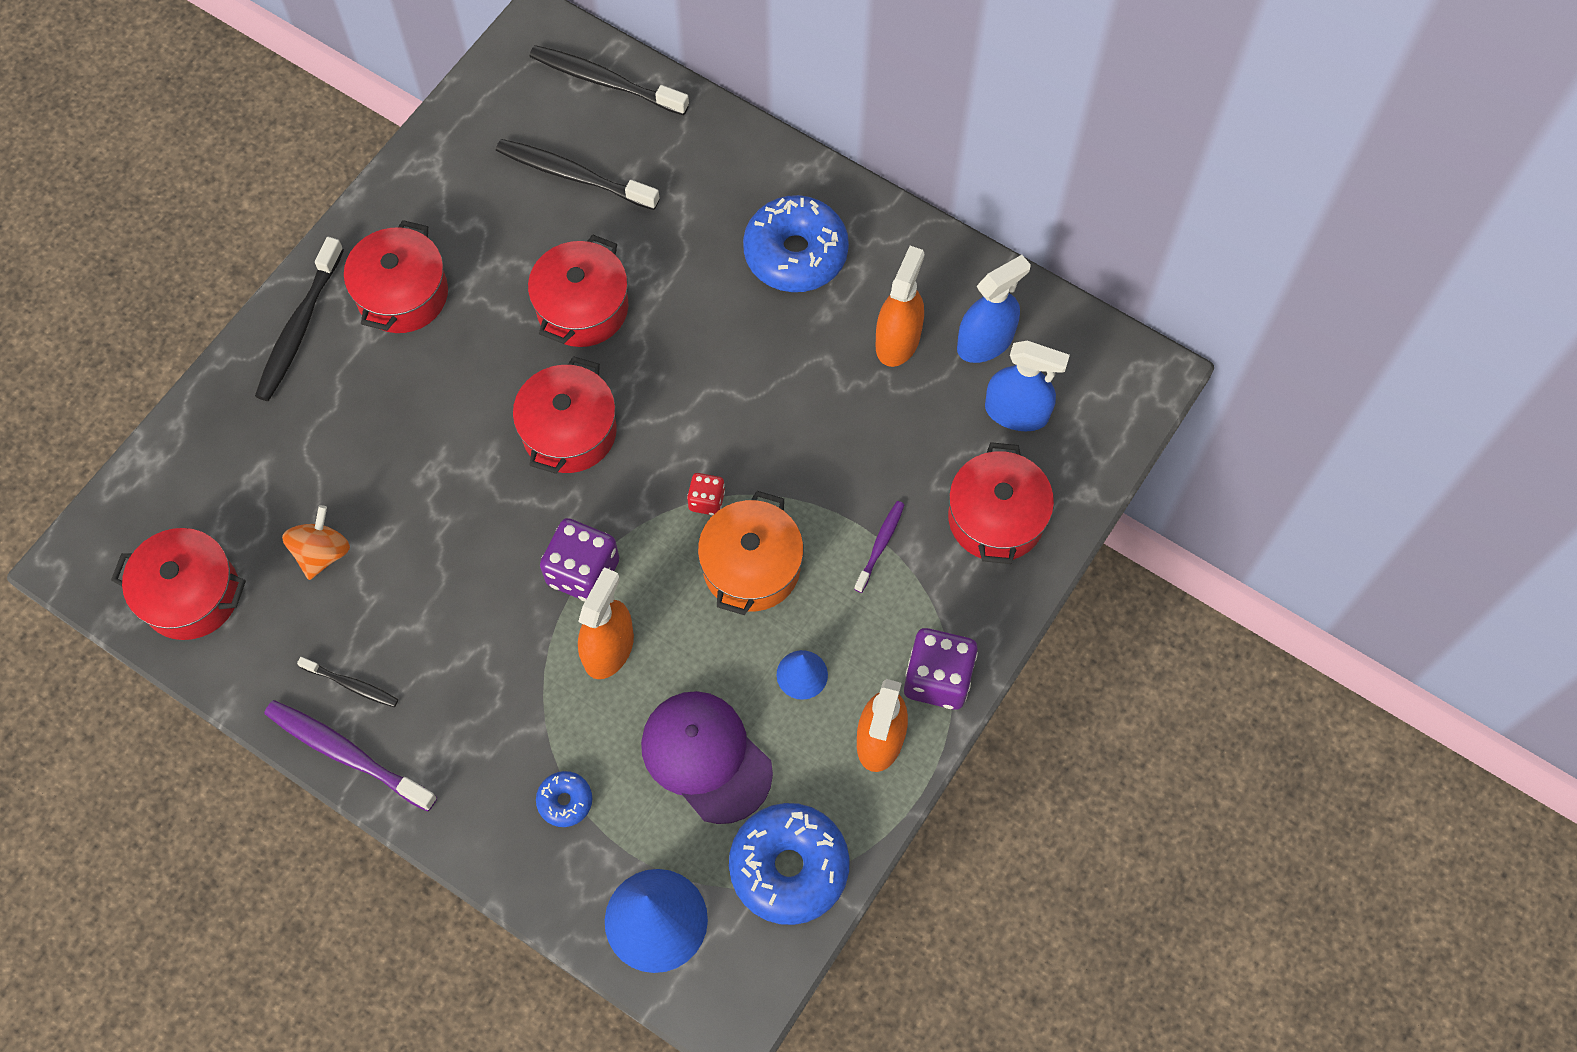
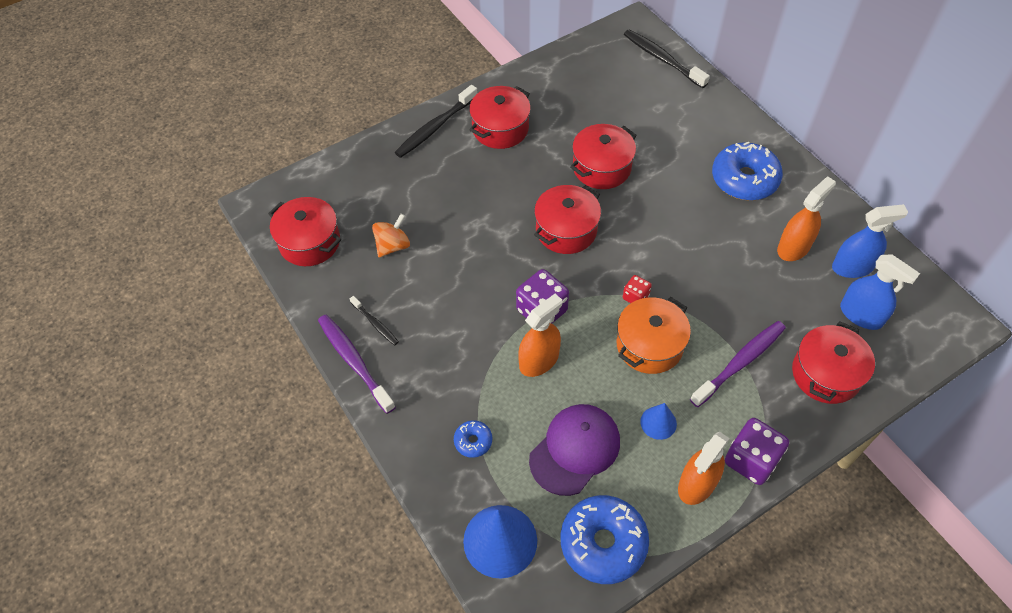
camera: 25 degrees right, 10 degrees down
black toothbrush [496,139,660,210] -> none
purple cap [641,691,773,824] -> purple cap turned 60 degrees clockwise [529,404,620,496]
purple toothbrush [854,501,905,593] -> purple toothbrush [690,321,786,407], size x1.82

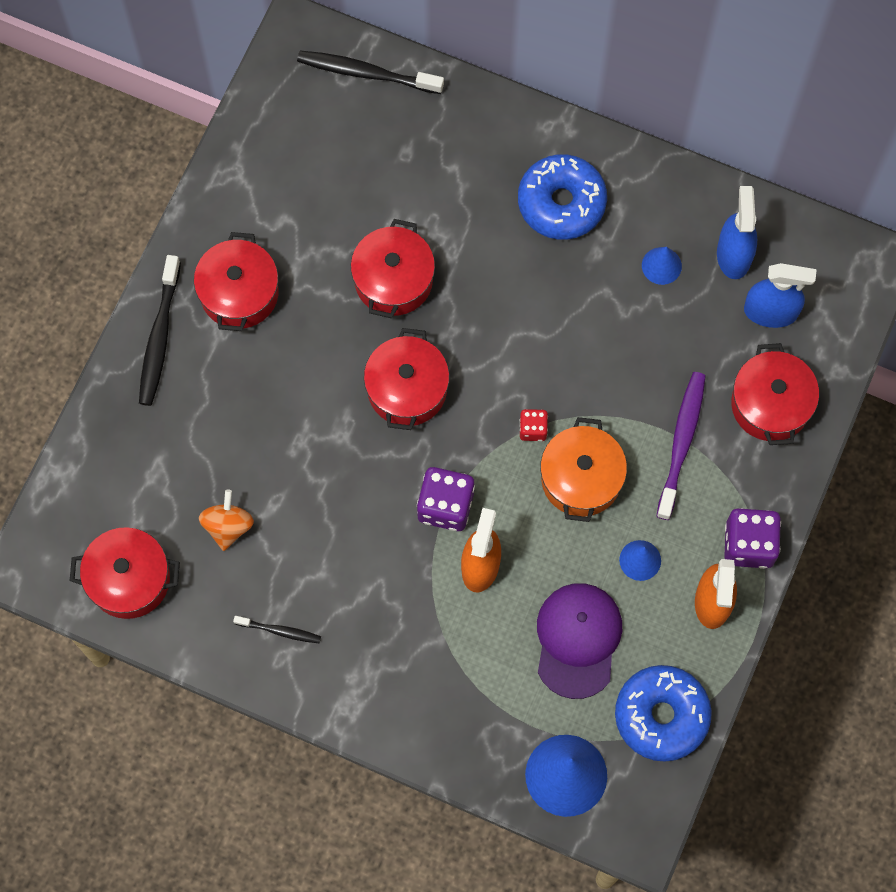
camera: 35 degrees left, 15 degrees up
purple toothbrush [318,315,396,414] -> none
blue donut [454,420,492,458] -> none
orange spray bottle [777,176,836,261] -> blue cone [642,247,682,285]
blue spray bottle [832,204,908,278] -> blue spray bottle turned 45 degrees counterclockwise [717,186,757,279]

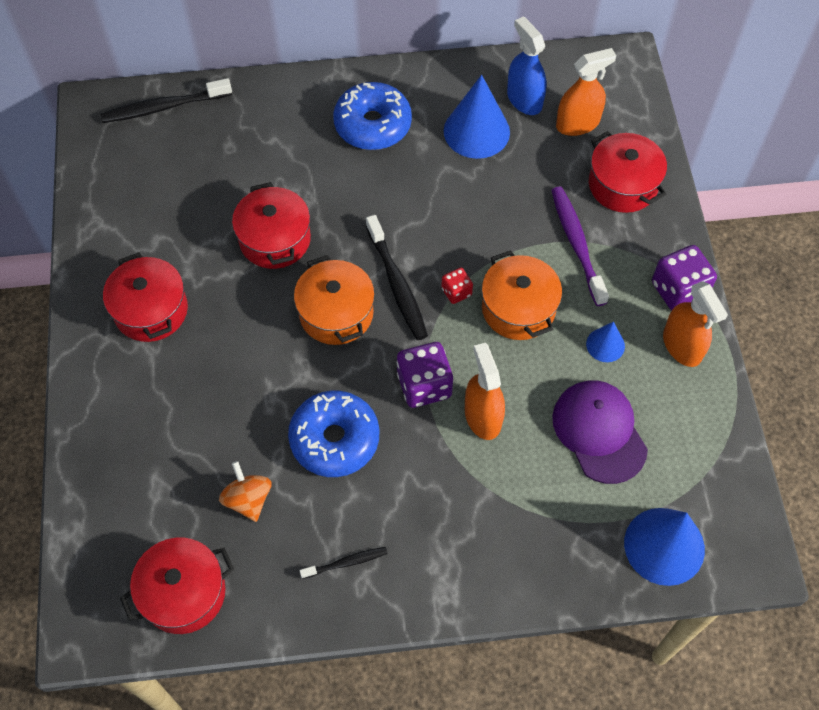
camera: 30 degrees left, 10 degrees down
black toothbrush [139,255,181,406] -> black toothbrush moved to [366,215,428,340]
red pot [364,328,449,430] -> orange pot [294,255,375,345]
blue donut [615,665,712,762] -> blue donut moved to [288,391,379,477]
blue cone [642,247,682,285] -> blue cone [444,75,510,159], size x1.91
blue spray bottle [744,263,817,328] -> orange spray bottle [556,48,616,136]

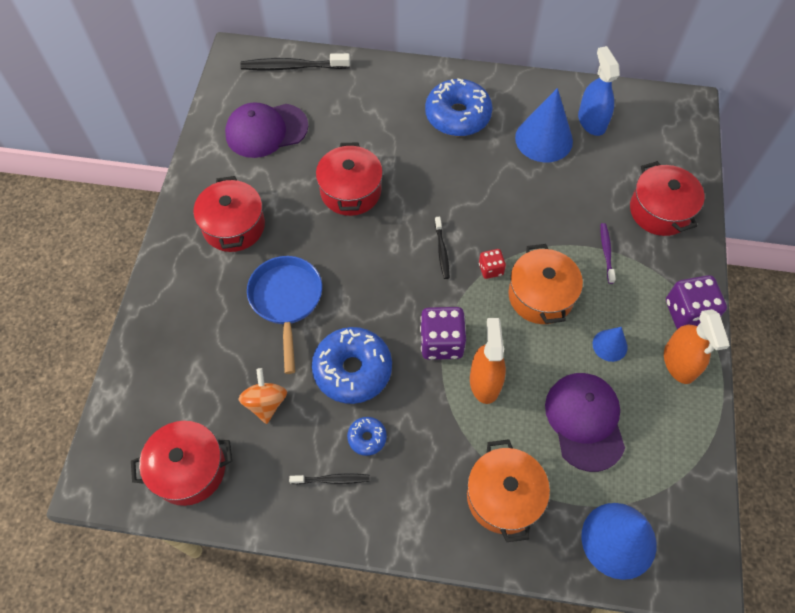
camera: 15 degrees right, 0 degrees up
orange pot [294,255,375,345] -> orange pot moved to [467,439,550,542]
black toothbrush [366,215,428,340] -> black toothbrush [435,217,450,279], size x0.55
purple toothbrush [551,187,609,306] -> purple toothbrush [600,223,616,284], size x0.55
orange spray bottle [556,48,616,136] -> none
none -> purple cap [225,102,308,158]
none -> blue pan [247,256,322,374]
none -> blue donut [347,417,387,456]

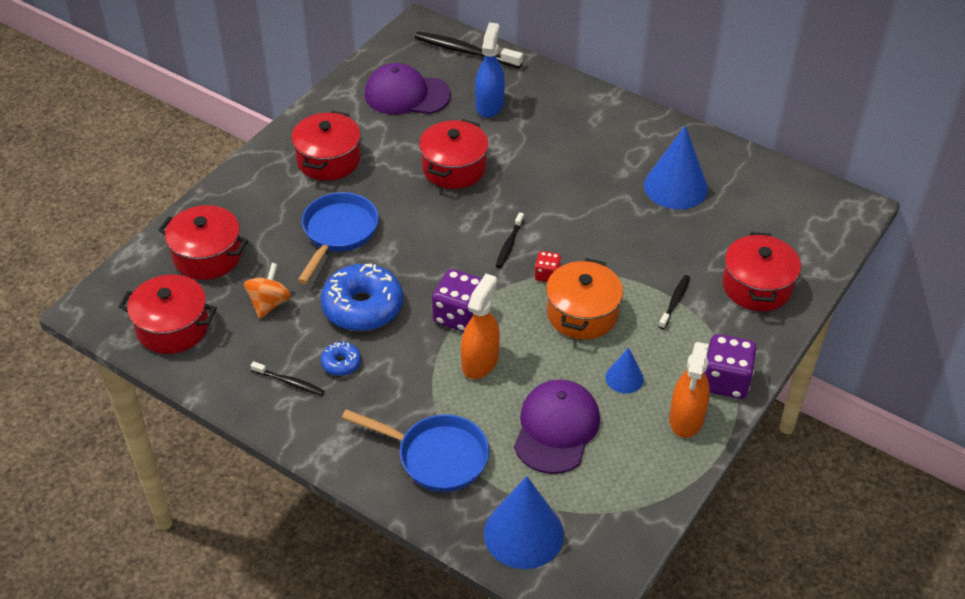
camera: 25 degrees right, 15 degrees down
blue donut [425,79,493,136] -> none
orange pot [467,439,550,542] -> blue pan [342,409,489,492]
blue spray bottle [578,46,620,136] -> blue spray bottle moved to [475,23,505,118]
purple toothbrush [600,223,616,284] -> black toothbrush [658,275,690,329]
none -> red pot [158,205,248,280]

